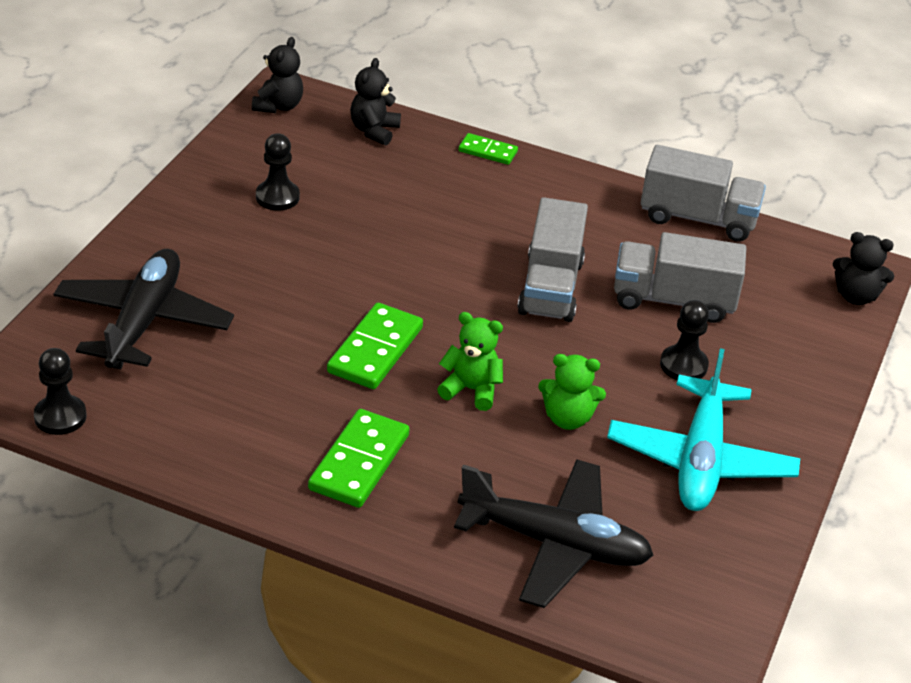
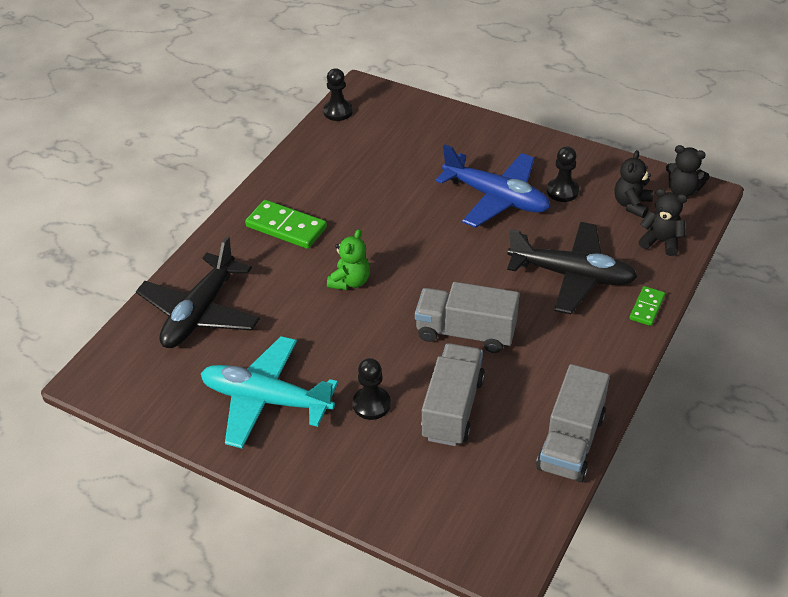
camera: 100 degrees right, 5 degrees up
black plane [54,249,234,369] -> black plane moved to [507,222,637,314]
green domino [327,303,423,389] -> none
green teddy bear [538,354,606,430] -> none
black teddy bear [833,232,894,305] -> black teddy bear moved to [614,150,653,218]
none -> blue plane [436,144,550,228]

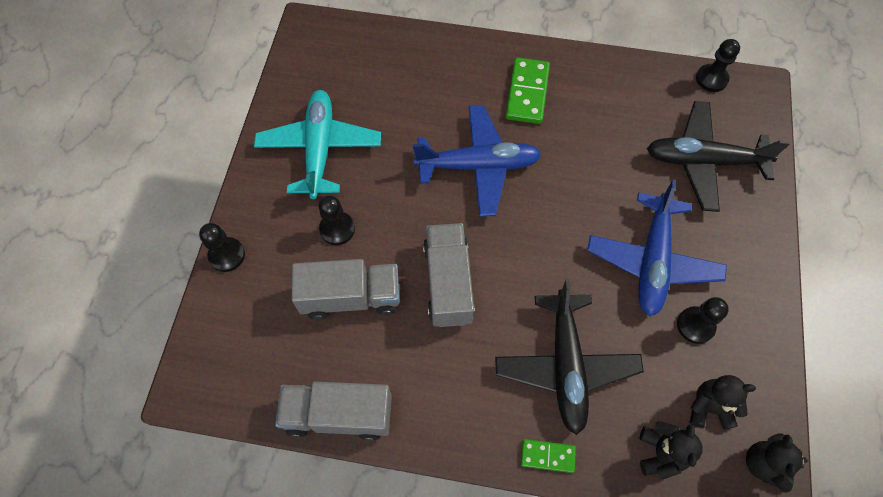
camera: 70 degrees right, 20 degrees up
black plane [136,236,260,348] -> black plane moved to [647,101,790,212]
green teddy bear [327,229,370,290] -> blue plane [413,105,541,217]
none -> black pawn [199,223,245,272]

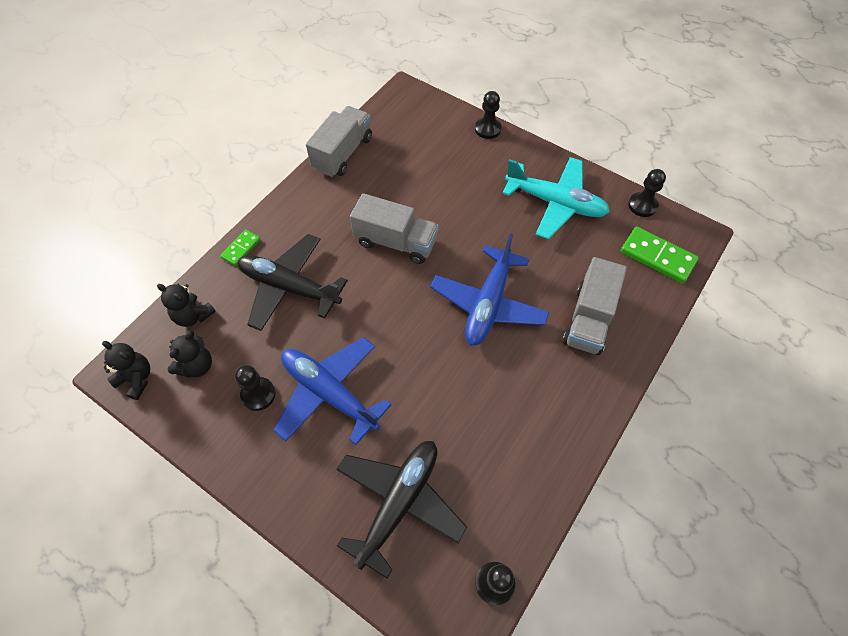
camera: 115 degrees right, 5 degrees down
grey truck [291,259,399,320] -> grey truck moved to [563,257,627,355]
black pawn [319,196,355,245] -> black pawn moved to [628,169,666,217]
green domino [506,58,550,124] -> green domino moved to [621,227,699,284]

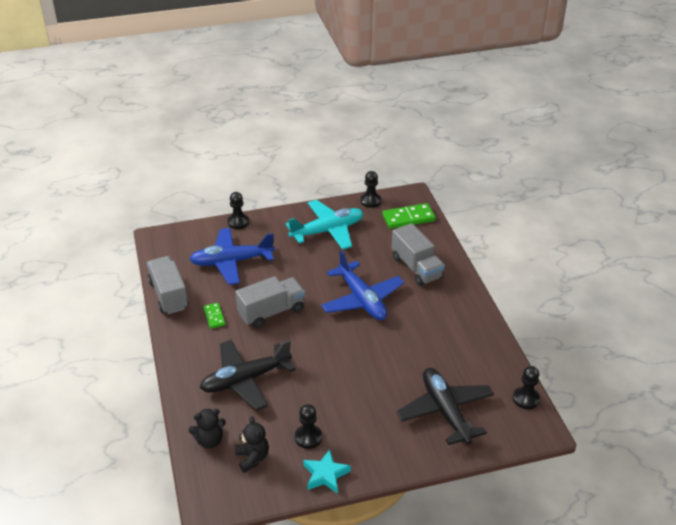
camera: 50 degrees left, 20 degrees down
black teddy bear [102,341,150,400] -> none
green domino [220,229,261,266] -> green domino moved to [204,303,226,329]
blue plane [273,337,391,445] -> blue plane moved to [189,228,275,285]
none -> turquoise star [303,449,351,494]

